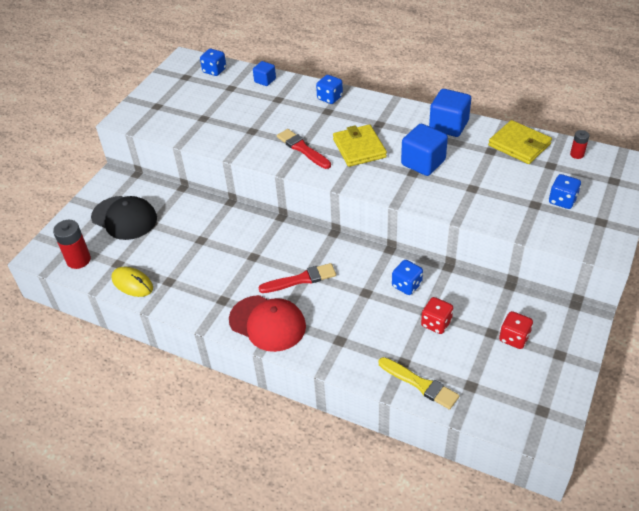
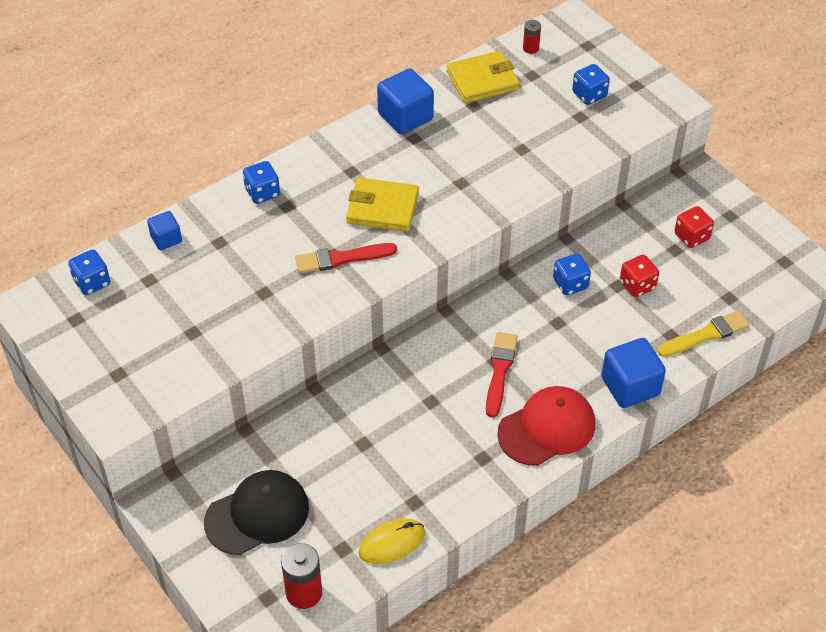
camera: 65 degrees left, 5 degrees up
blue cube [401,124,448,176] -> blue cube moved to [601,338,666,408]

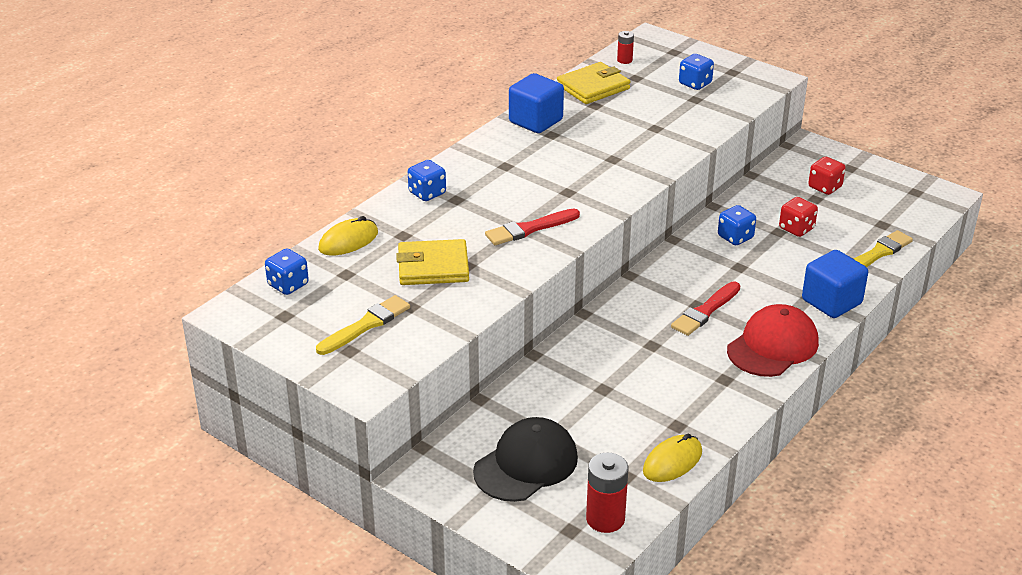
camera: 15 degrees left, 15 degrees down
blue cube [147,211,182,250] -> yellow mouse [318,216,378,256]
yellow wallet [346,178,419,232] -> yellow wallet moved to [396,239,469,285]
red brush [486,332,518,418] -> red brush turned 135 degrees counterclockwise [671,282,740,336]
none -> yellow brush [316,295,410,355]

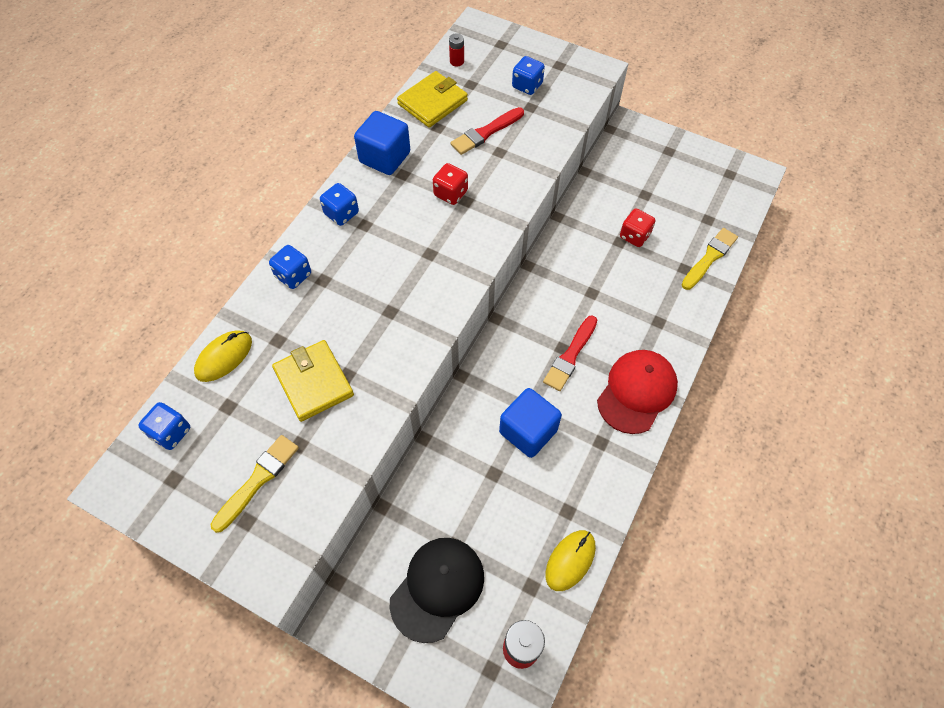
camera: 10 degrees left, 25 degrees up
yellow wallet [396,239,469,285] -> yellow wallet turned 75 degrees clockwise [272,340,354,422]
red brush [485,209,580,245] -> red brush moved to [451,107,524,155]
blue dice [718,205,756,245] -> blue dice moved to [320,183,359,226]
blue cube [802,250,868,318] -> blue cube moved to [499,388,562,458]
red dice [808,157,846,195] -> red dice moved to [433,163,468,205]

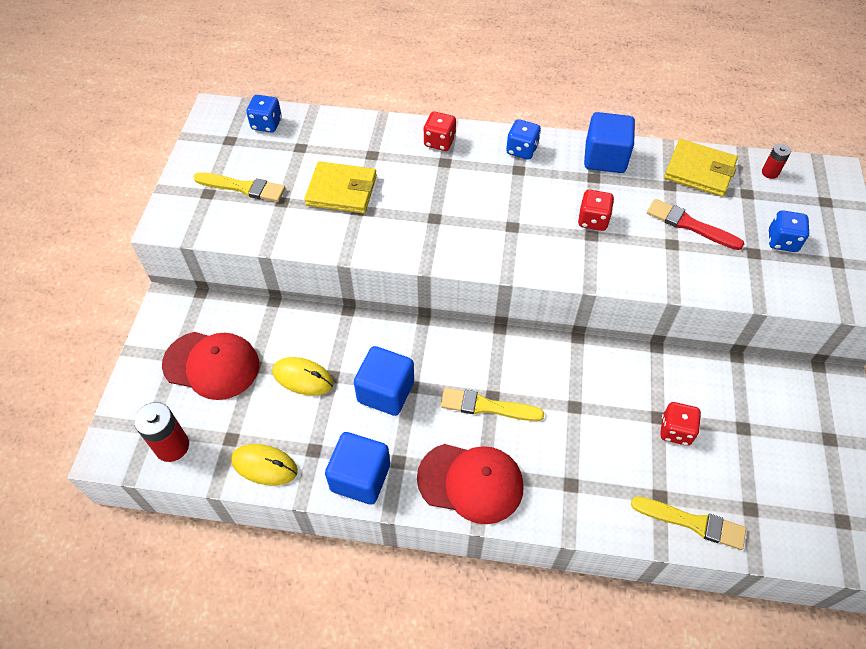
camera: 70 degrees right, 5 degrees down
yellow mouse [194,331,252,382] -> yellow mouse moved to [272,357,334,396]
blue dice [269,245,311,289] -> red dice [423,112,456,151]
yellow wallet [272,340,354,422] -> yellow wallet turned 60 degrees clockwise [304,161,377,214]
black cap [390,538,484,643] -> red cap [162,332,259,400]
red brush [543,315,597,391] -> yellow brush [440,388,544,421]
none -> blue cube [325,432,390,505]

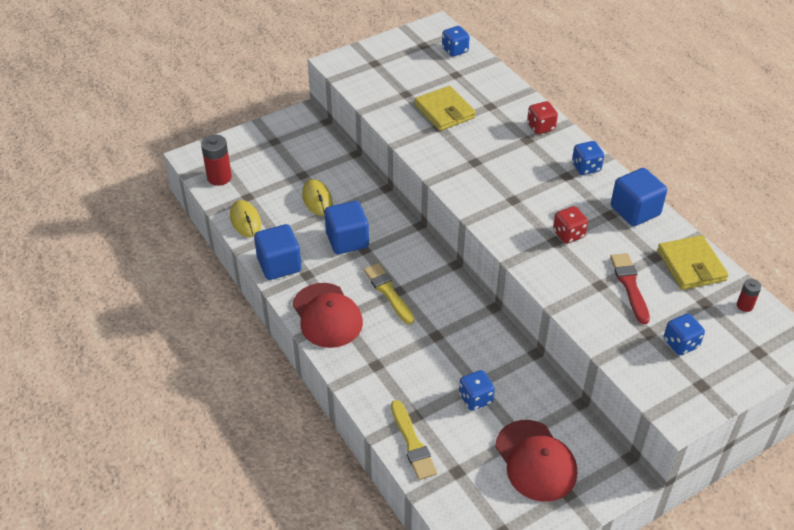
camera: 50 degrees right, 10 degrees down
red cap [162,332,259,400] -> red cap moved to [495,420,577,502]
yellow brush [194,172,285,202] -> none
red dice [660,402,701,446] -> blue dice [459,370,495,411]

